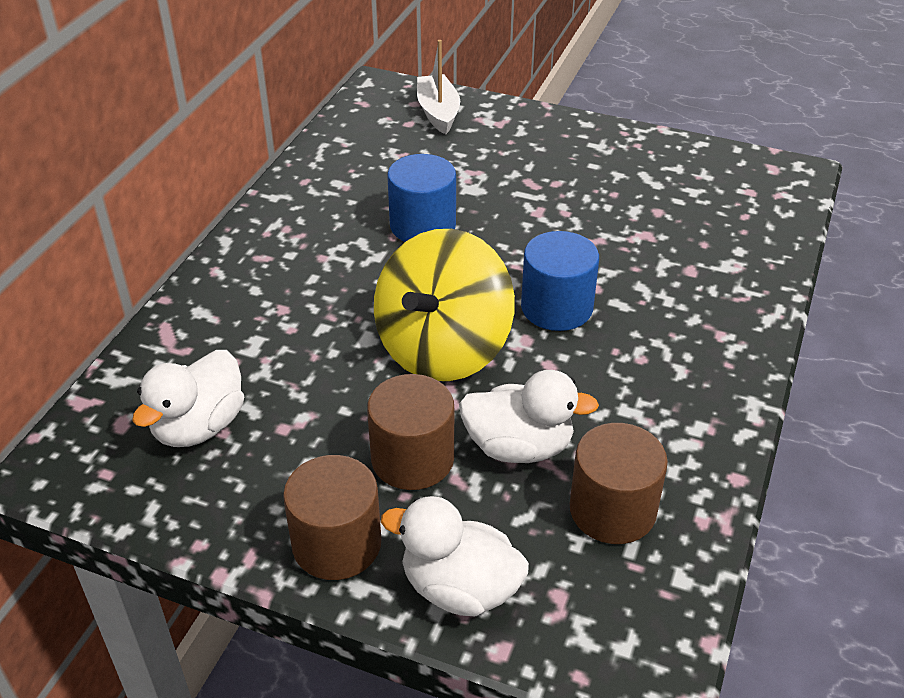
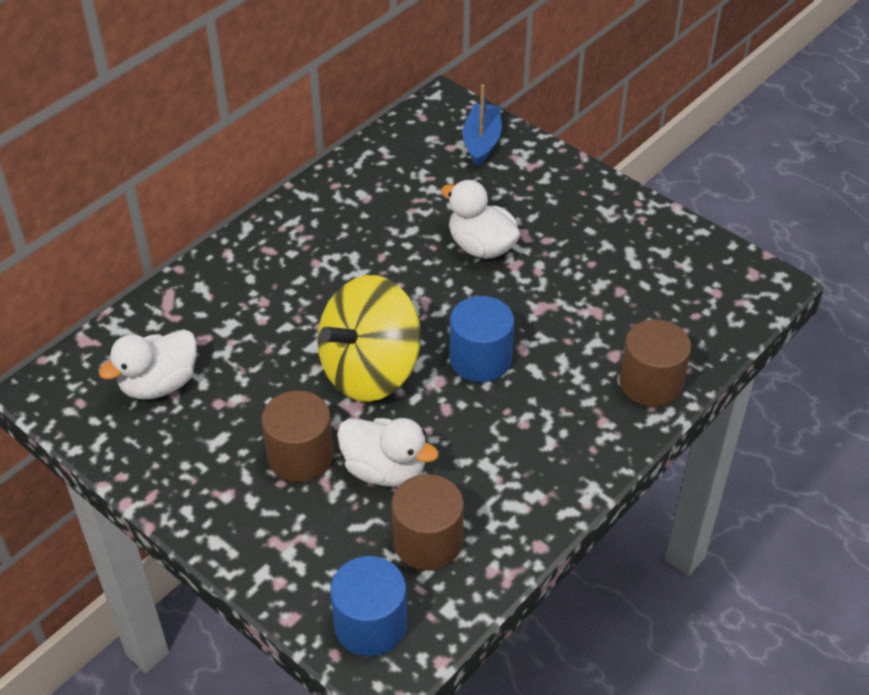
camera: 20 degrees right, 5 degrees up
brown cylinder [283,455,381,580] -> brown cylinder moved to [619,319,691,407]
white duck [381,496,529,616] -> white duck moved to [441,180,520,259]
blue cylinder [387,154,456,242] -> blue cylinder moved to [330,556,407,656]
white boat [417,40,460,134] -> blue boat [463,84,502,166]

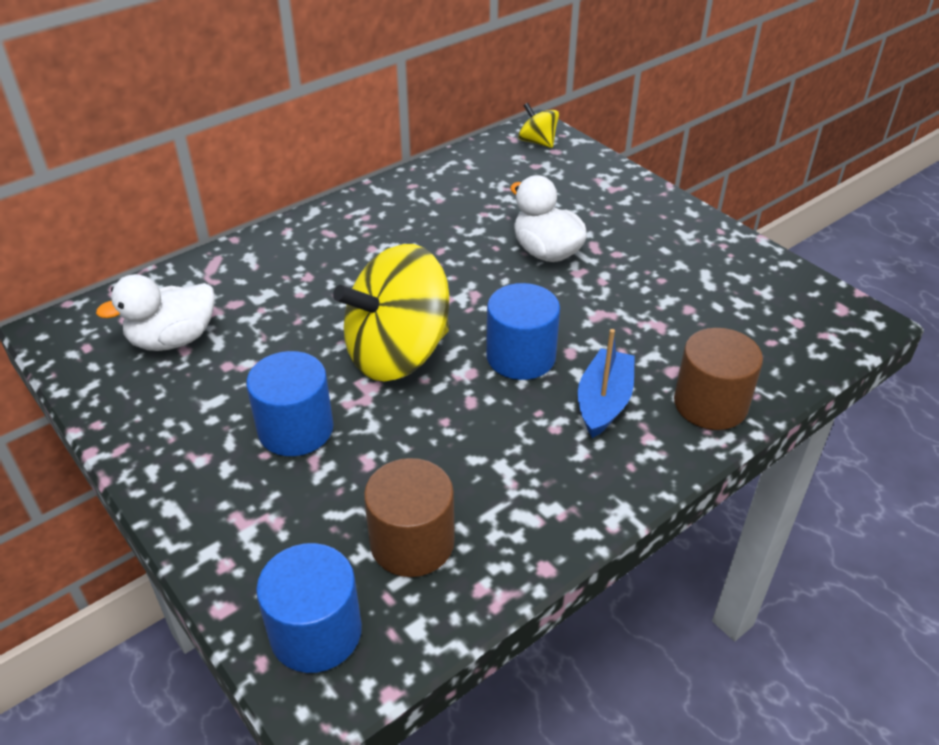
camera: 10 degrees right, 5 degrees down
brown cylinder [261,390,334,482] -> blue cylinder [246,351,334,456]
white duck [337,418,439,487] -> none
blue boat [463,84,502,166] -> blue boat moved to [578,329,635,438]
none -> yellow spinning top [518,103,559,148]

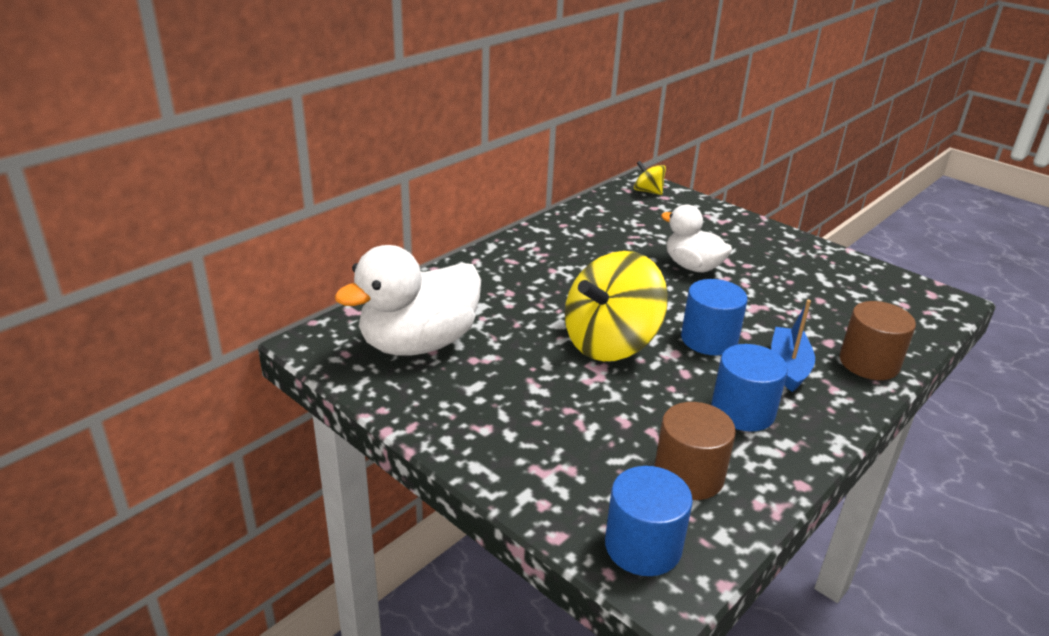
camera: 10 degrees left, 10 degrees down
white duck [96,274,215,351] -> white duck [335,245,481,355], size x1.62
blue cylinder [246,351,334,456] -> blue cylinder moved to [711,344,788,432]

